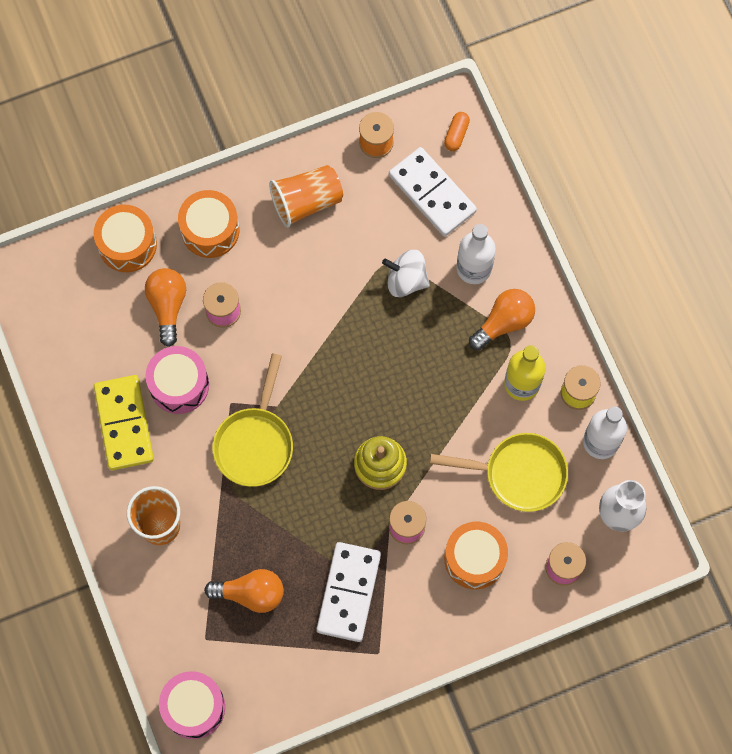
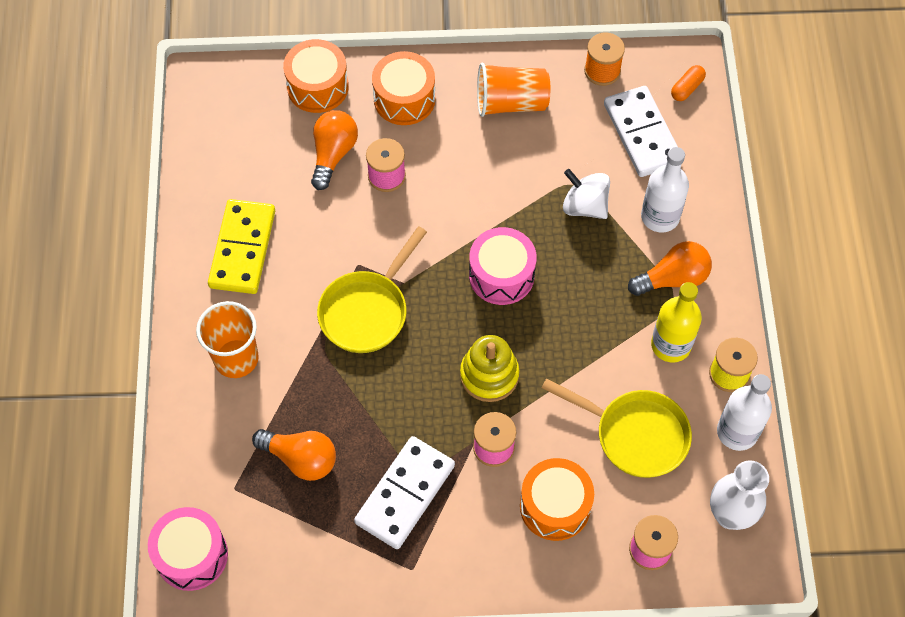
camera: 20 degrees right, 10 degrees down
pink drum [145,346,209,414] -> pink drum moved to [469,227,537,305]

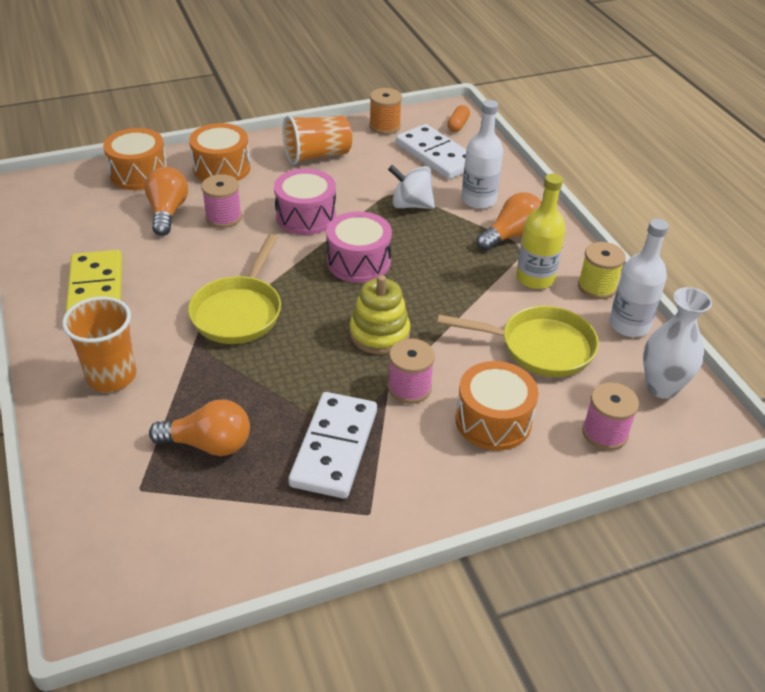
camera: 20 degrees left, 20 degrees down
pink drum [148,507,228,591] -> pink drum moved to [274,169,336,235]

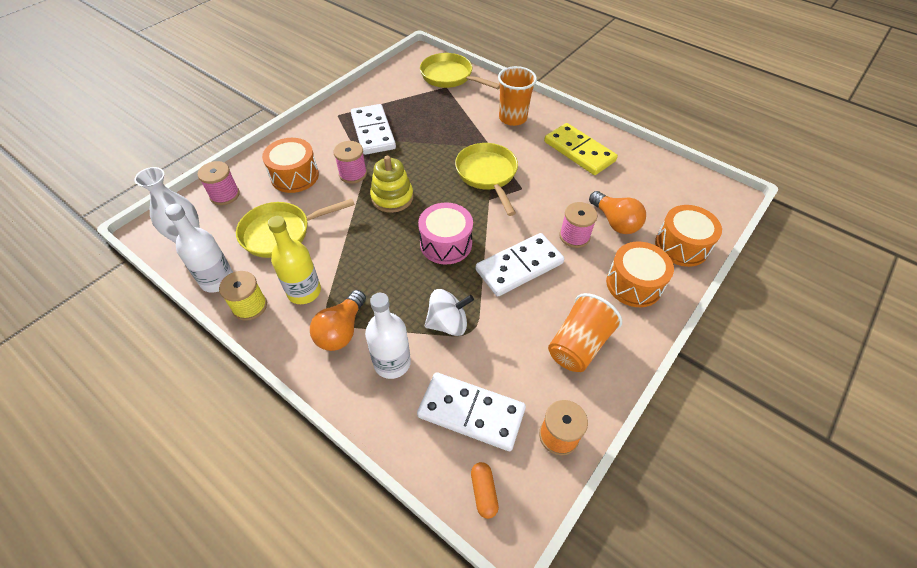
camera: 150 degrees right, 10 degrees up
orange light bulb [149,399,250,456] -> none
pink drum [274,169,336,235] -> white domino [476,233,564,296]
none -> yellow pan [420,53,500,89]

